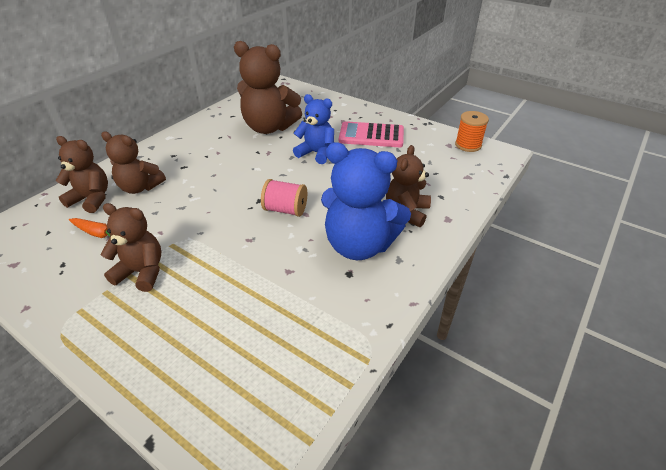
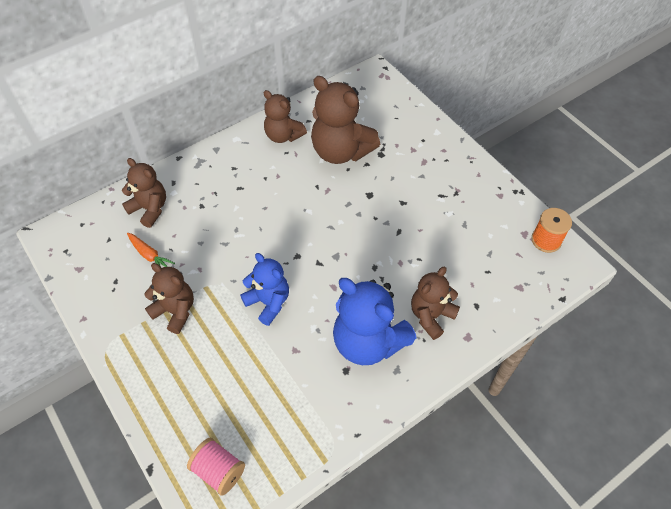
camera: 20 degrees right, 15 degrees up
brown teddy bear [101,132,166,194] -> brown teddy bear moved to [263,90,307,143]
pink spool [261,179,307,217] -> pink spool moved to [187,438,245,496]
blue teddy bear [293,94,334,164] -> blue teddy bear moved to [240,253,289,326]
pink calculator [339,121,404,147] -> none

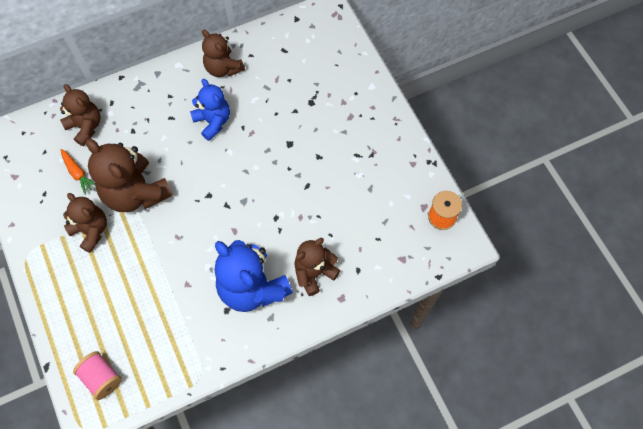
camera: 10 degrees right, 10 degrees up
blue teddy bear [240,253,289,326] -> blue teddy bear moved to [190,79,230,141]
brown teddy bear [311,76,380,164] -> brown teddy bear moved to [86,139,173,212]

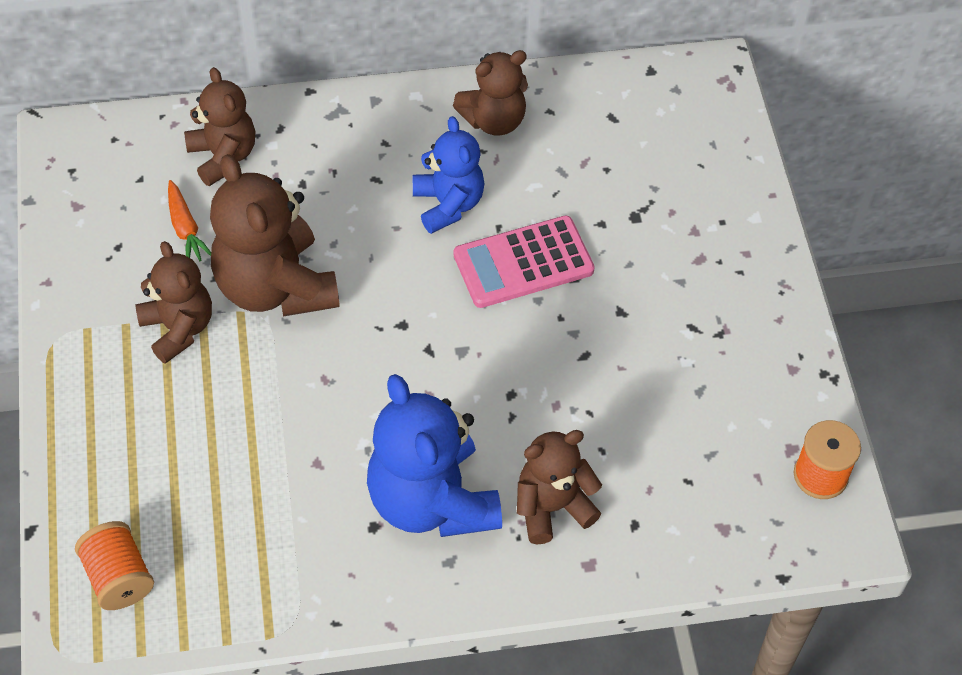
camera: 15 degrees right, 10 degrees down
pink spool [73,351,122,400] -> orange spool [75,521,154,610]
brown teddy bear [202,30,245,77] -> brown teddy bear turned 90 degrees counterclockwise [453,50,528,136]
none -> pink calculator [454,215,595,308]

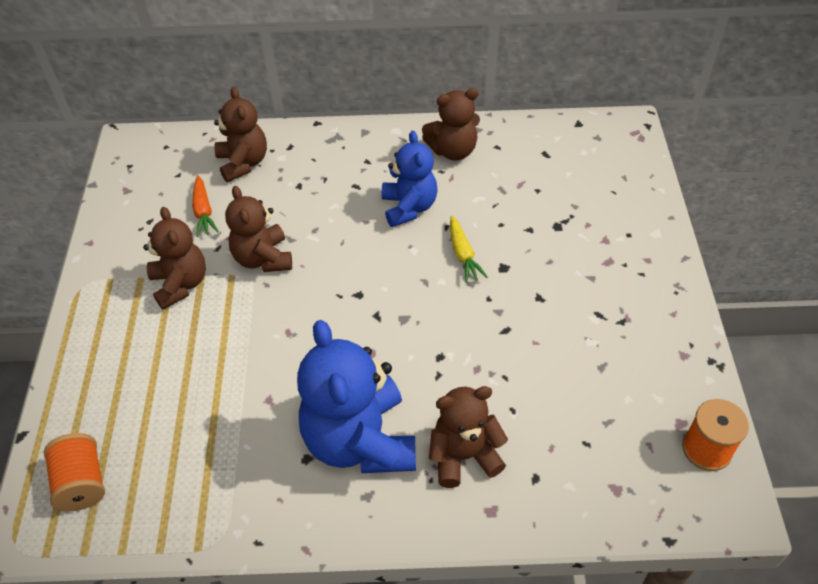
camera: 10 degrees right, 5 degrees down
brown teddy bear [210,154,340,317] -> brown teddy bear [225,186,292,272], size x0.62
pink calculator [454,215,595,308] -> yellow carrot [450,216,488,283]

